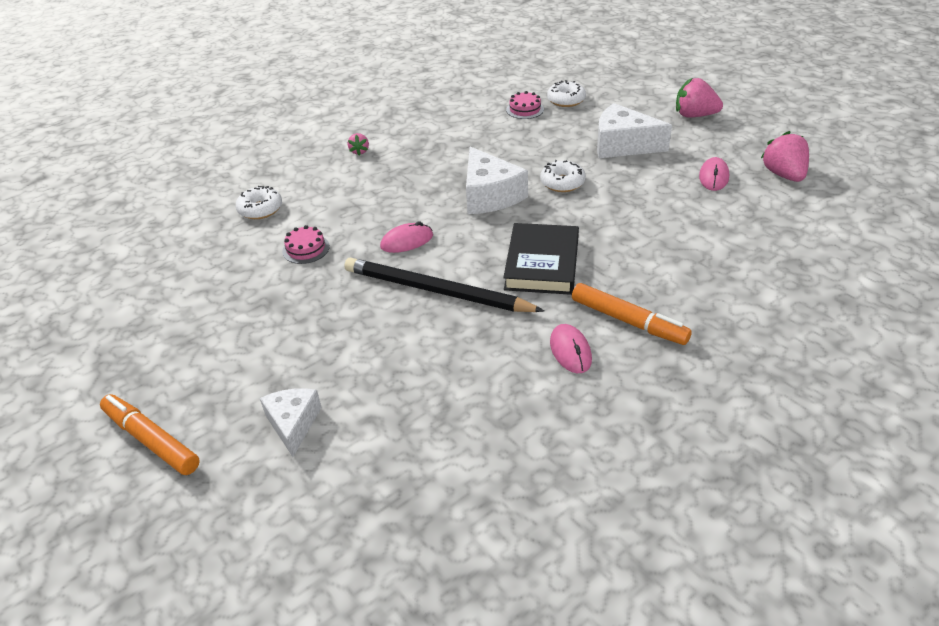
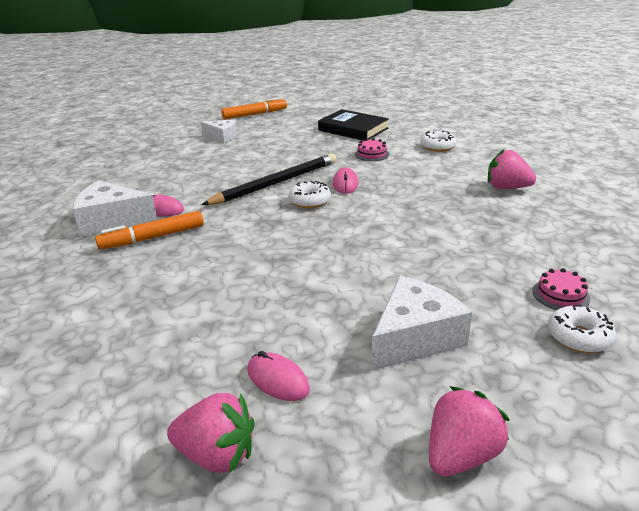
camera: 115 degrees right, 10 degrees down
pink strawberry [348,133,369,156] -> pink strawberry [488,149,536,189], size x1.89
white cheese [466,147,528,214] -> white cheese moved to [73,180,157,237]
black book [503,223,579,295] -> black book moved to [318,109,389,141]
white donut [540,160,586,192] -> white donut moved to [289,181,331,208]

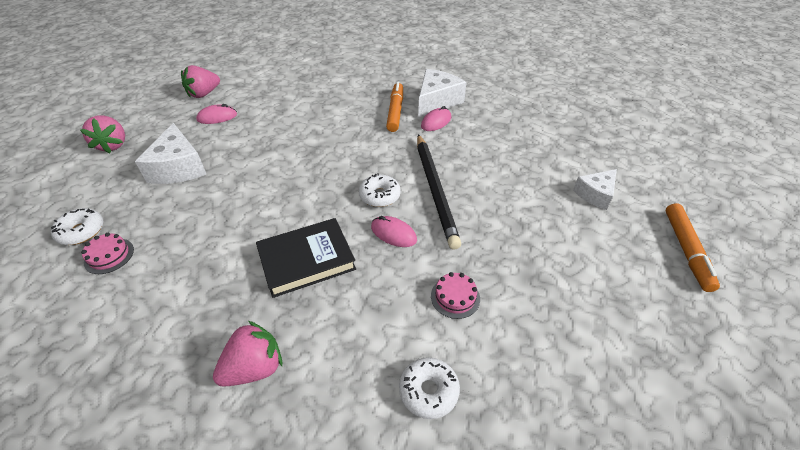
camera: 120 degrees right, 15 degrees up
black book [318,109,389,141] -> black book moved to [256,218,356,298]

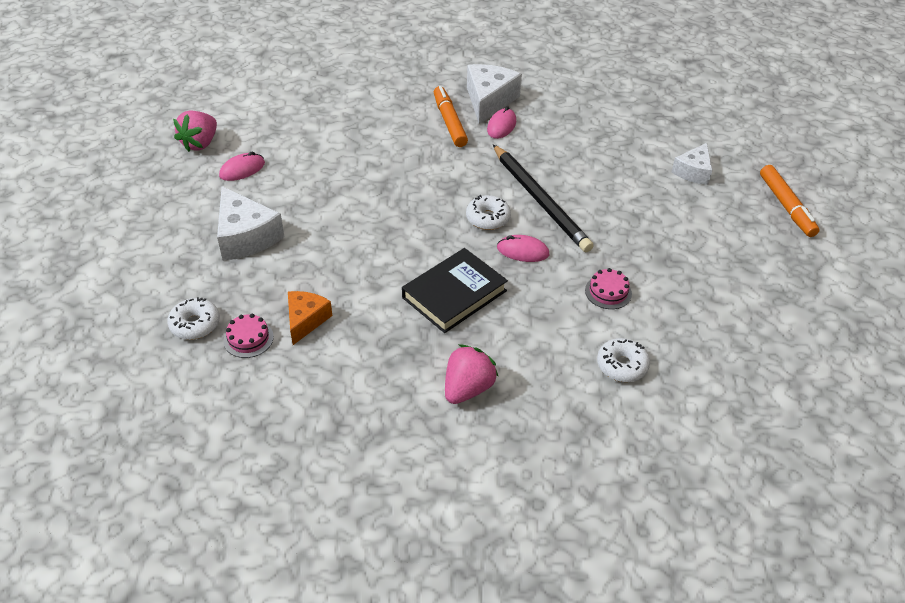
camera: 20 degrees left, 0 degrees up
pink strawberry [80,115,125,153] -> none
none -> orange cheese [288,291,332,345]

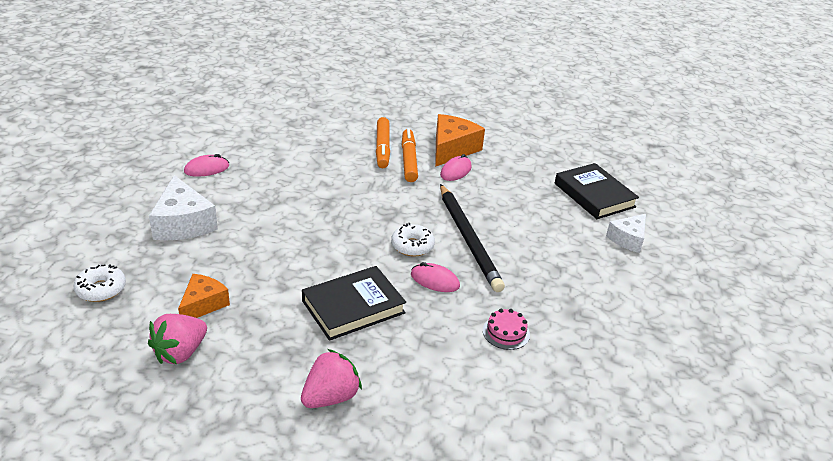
camera: 10 degrees right, 10 degrees down
pink strawberry [173,110,217,152] -> pink strawberry moved to [148,314,207,364]
pink cake [223,314,274,358] -> none
white cheese [467,64,522,124] -> orange cheese [435,114,485,167]
white donut [597,338,650,382] -> none
orange marker [760,165,819,237] -> orange marker moved to [376,117,390,168]
none -> black book [555,163,639,219]

